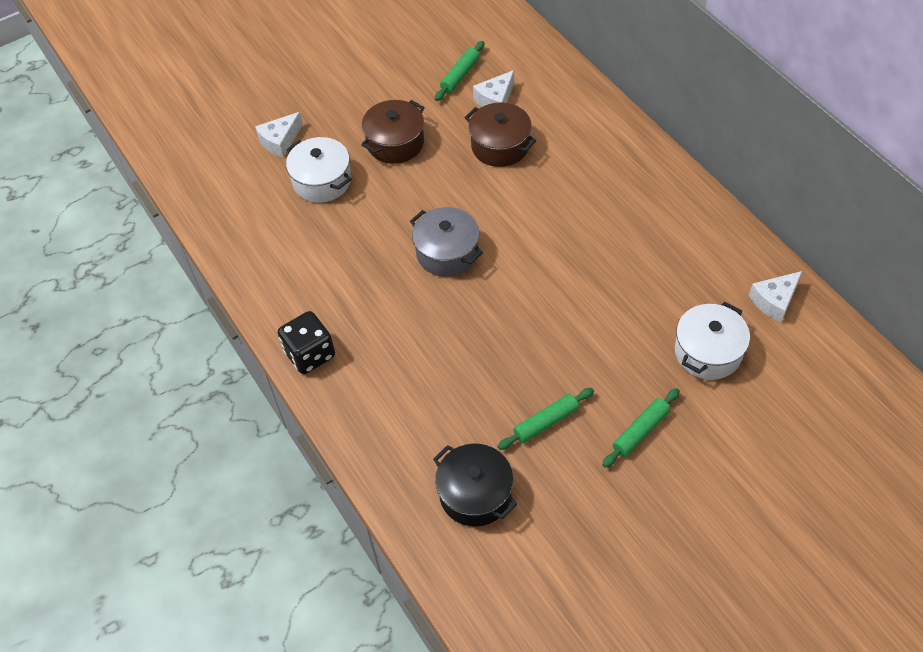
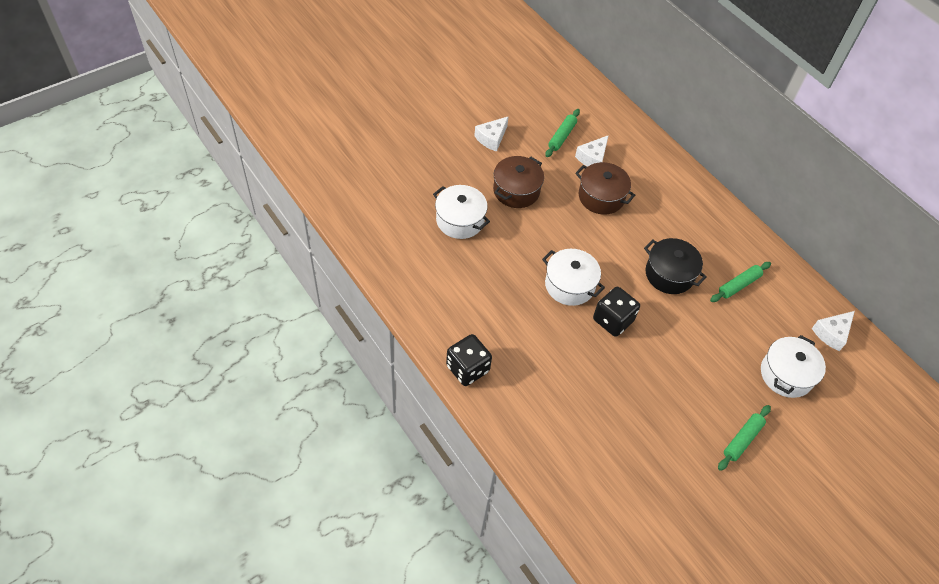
camera: 10 degrees left, 0 degrees up
white cheese [255,112,303,158] -> white cheese moved to [474,116,509,152]
grey pot [410,207,483,277] -> white pot [542,249,605,306]
black pot [433,444,517,527] -> black pot moved to [644,238,707,294]
green rolling pin [497,388,594,450] -> green rolling pin moved to [710,262,771,302]
none -> black dice [593,287,640,337]

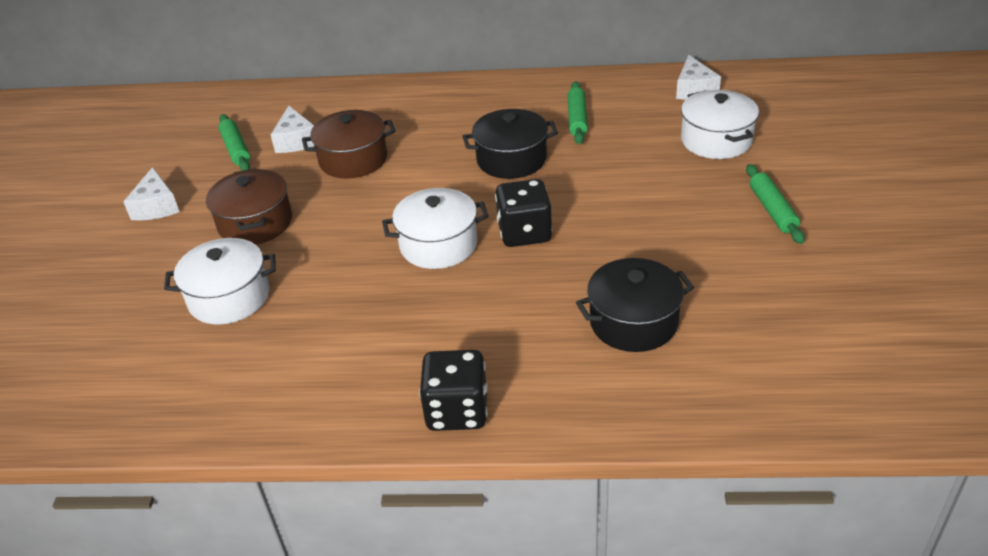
camera: 45 degrees left, 15 degrees down
none -> black pot [576,258,694,352]

